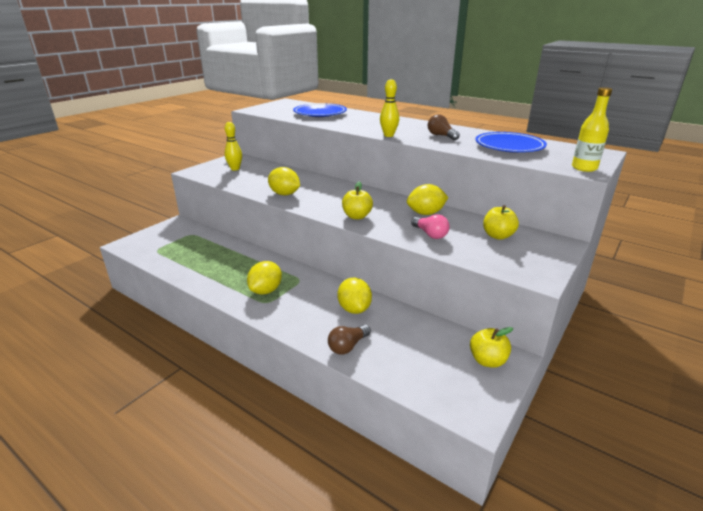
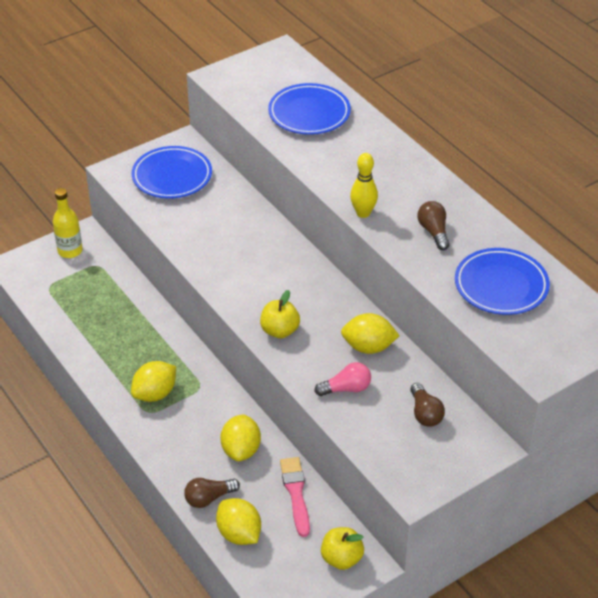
camera: 20 degrees right, 15 degrees up
yellow bowling pin [225,122,242,171] -> blue plate [132,146,212,199]
yellow lemon [268,167,300,196] -> yellow lemon moved to [216,498,261,545]
pink light bulb [411,214,450,239] -> pink light bulb turned 90 degrees counterclockwise [314,362,371,396]
yellow apple [483,205,519,240] -> brown light bulb [410,383,445,427]
yellow bottle [572,87,612,172] -> yellow bottle moved to [53,188,83,258]
none -> pink brush [280,457,310,537]

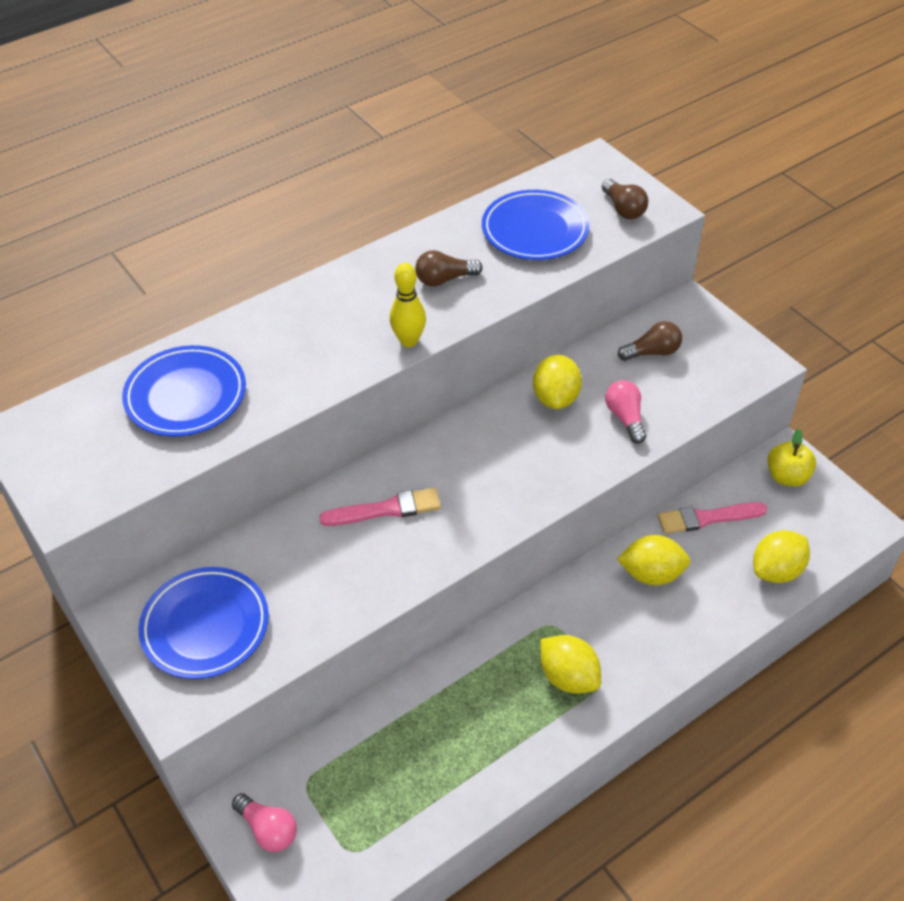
camera: 90 degrees left, 5 degrees up
yellow bottle [53,188,83,258] -> pink light bulb [232,793,297,852]
brown light bulb [184,478,240,508] -> brown light bulb moved to [602,179,648,219]
yellow apple [260,290,300,338] -> none
none -> pink brush [319,488,441,526]

